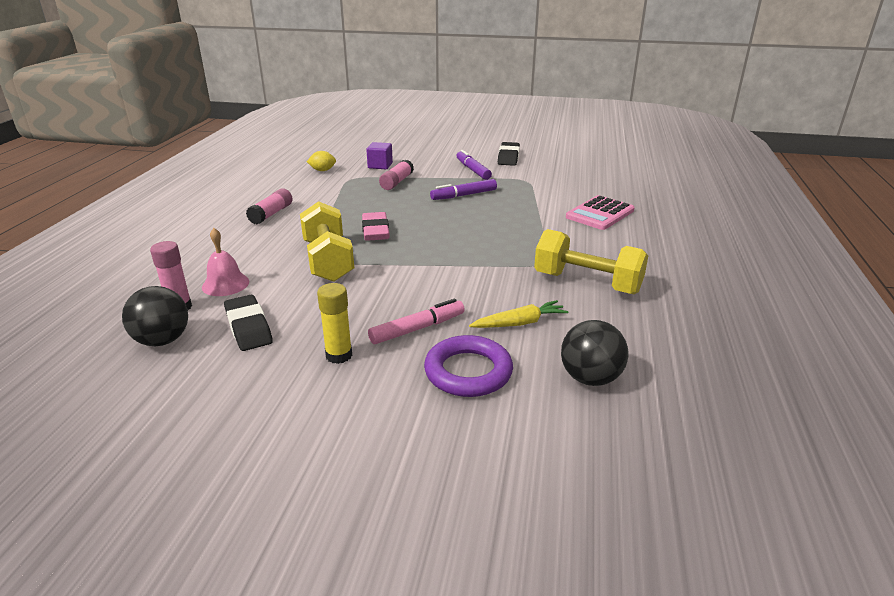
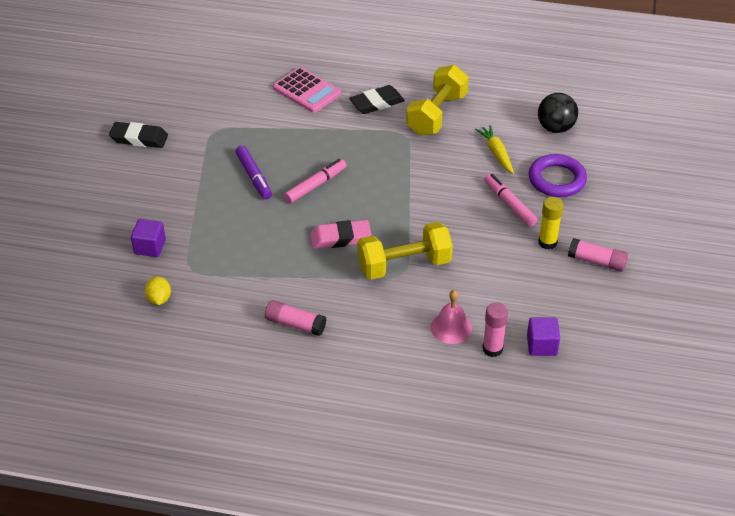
camera: 90 degrees left, 15 degrees up
black ball [122,286,188,346] -> purple cube [527,317,560,356]
black eraser [224,295,273,351] -> black eraser moved to [349,85,405,114]
pink glue stick [379,159,414,190] -> pink glue stick moved to [568,238,628,271]
purple marker [457,150,492,180] -> none
none -> pink marker [284,159,346,203]

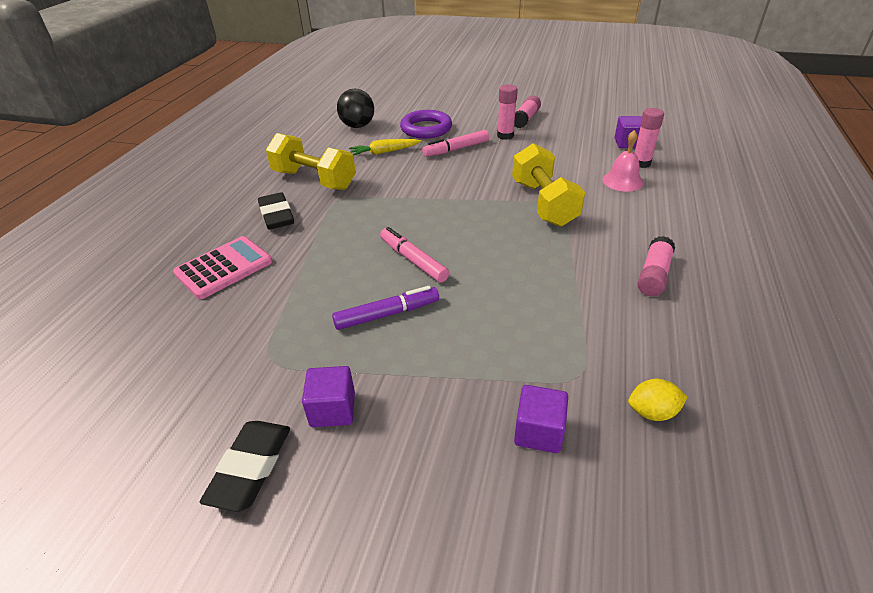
camera: 85 degrees left, 5 degrees down
pink eraser [310,220,371,249] -> none
yellow glue stick [538,197,564,249] -> pink glue stick [497,84,518,140]
none -> purple cube [302,366,355,427]

